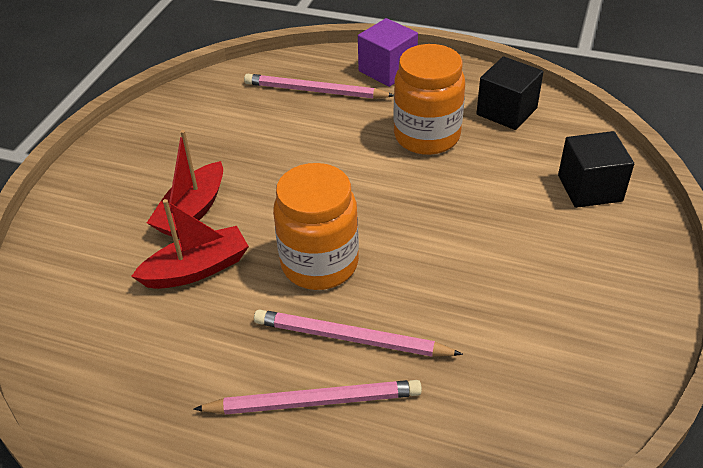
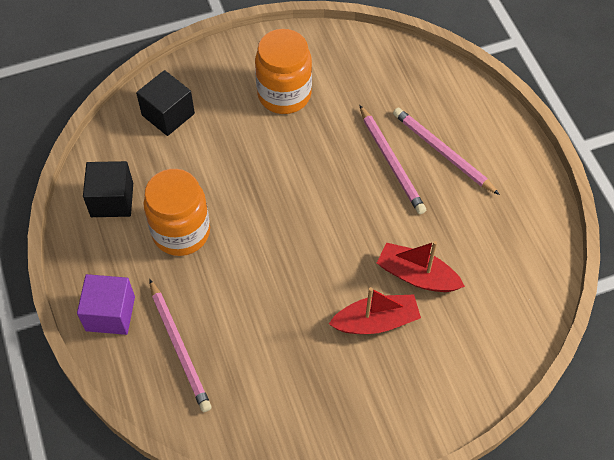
camera: 130 degrees left, 15 degrees up
orange jar [273,163,359,290] -> orange jar moved to [255,29,312,114]

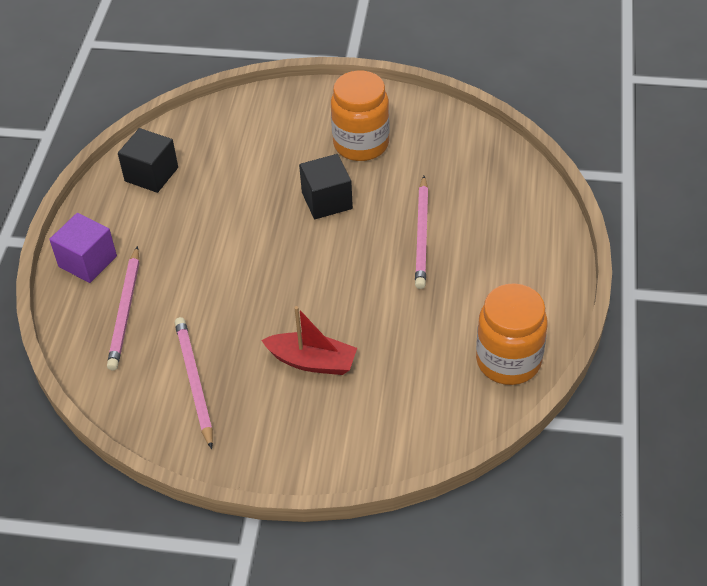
camera: 30 degrees right, 10 degrees down
black cube [136,70,195,136] -> black cube moved to [299,154,353,219]
orange jar [144,169,210,256] -> orange jar moved to [476,283,548,385]
red boat [377,241,465,292] -> none
pink pencil [393,108,500,195] -> pink pencil moved to [175,317,213,449]

